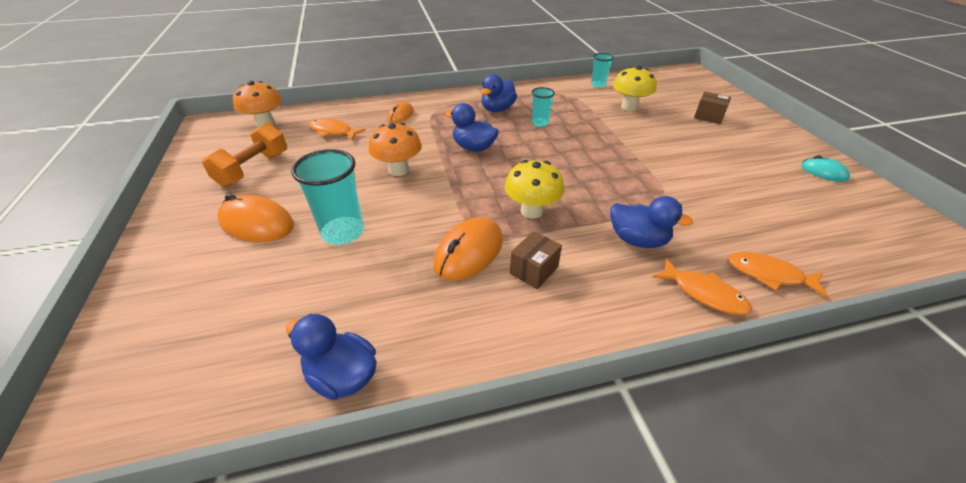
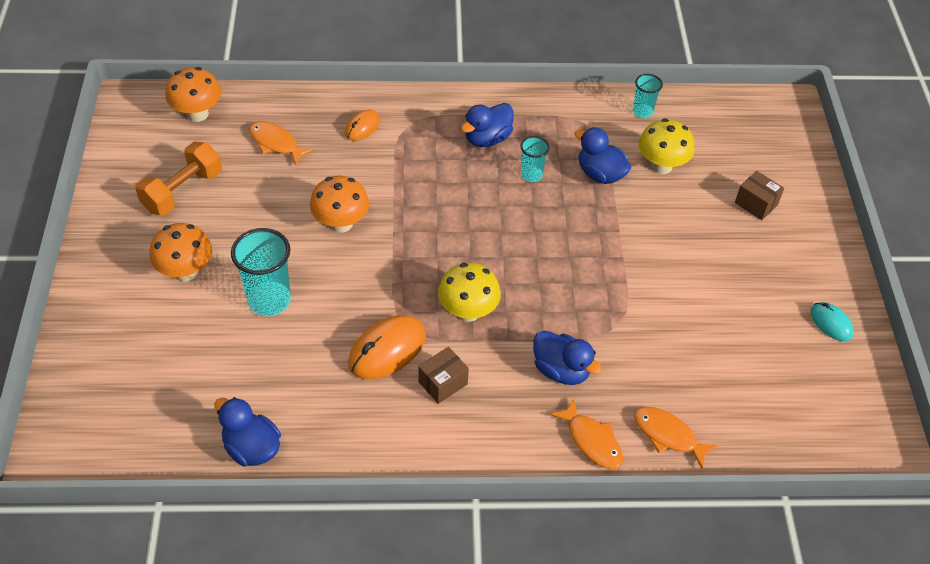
camera: 10 degrees right, 10 degrees up
orange mouse [217,194,294,242] -> orange mushroom [149,223,212,281]
blue duck [445,103,499,152] -> blue duck moved to [574,127,631,184]

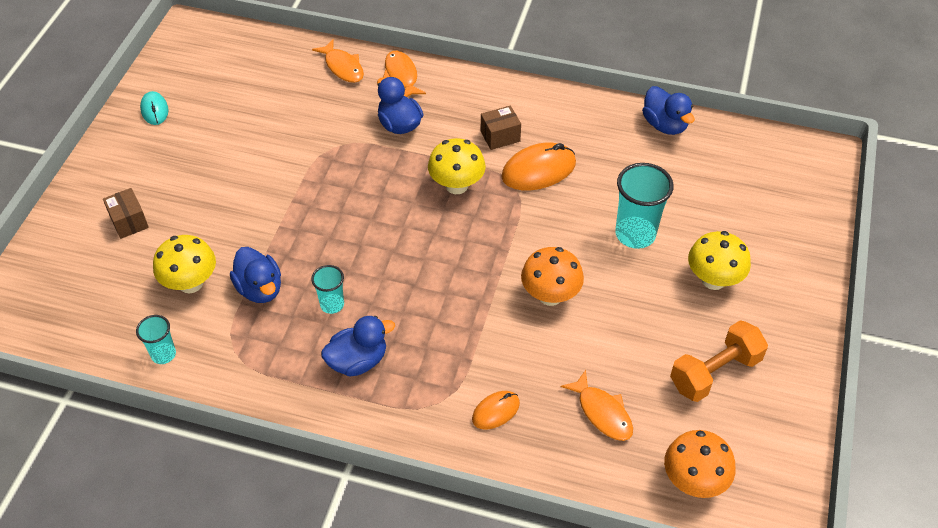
camera: 160 degrees left, 0 degrees up
orange mushroom [149,223,212,281] -> yellow mushroom [688,231,751,290]

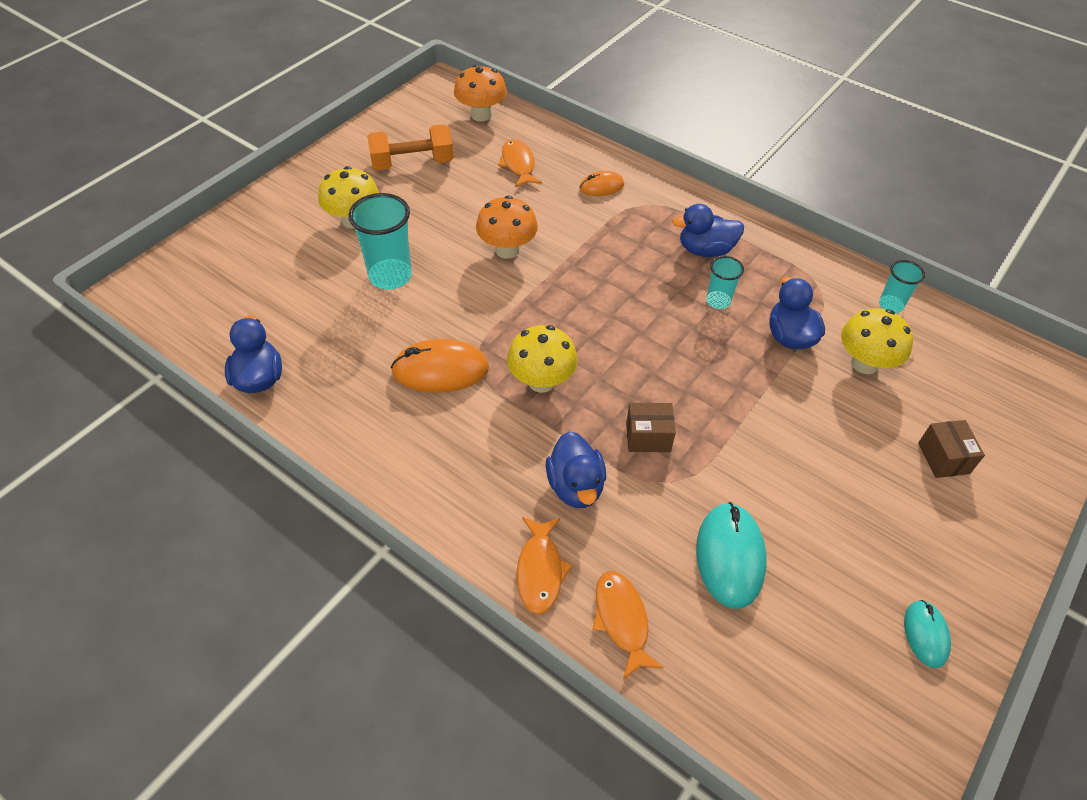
camera: 160 degrees left, 0 degrees up
brown box [481,105,521,150] -> brown box moved to [626,403,676,452]
none -> turquoise mouse [696,502,767,609]

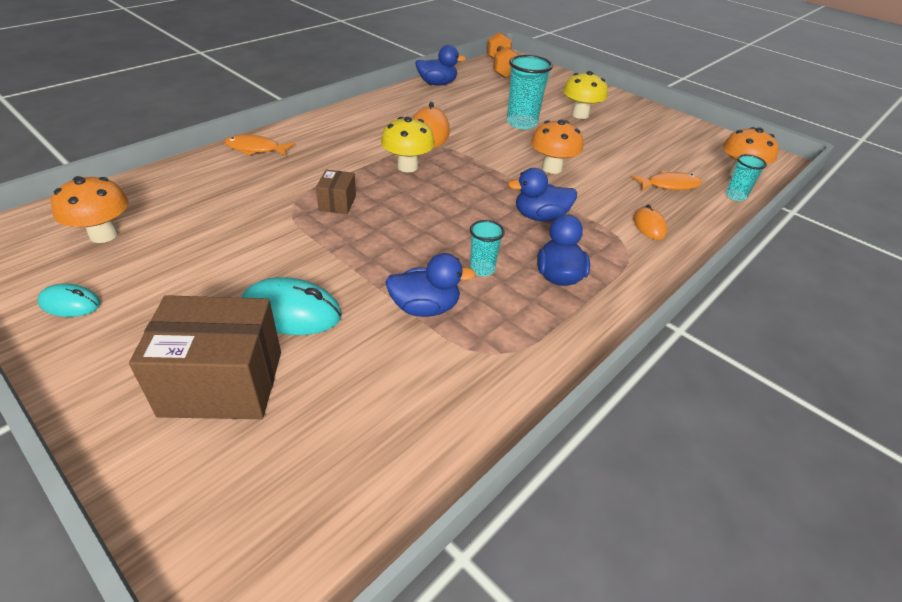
camera: 95 degrees right, 10 degrees down
orange dumbbell [367,124,454,170] -> orange dumbbell moved to [487,32,519,78]
blue duck [546,431,606,508] -> blue duck moved to [508,168,577,221]
orange fish [592,571,664,679] -> none
turquoise mouse [696,502,767,609] -> turquoise mouse moved to [241,277,342,335]
yellow mushroom [841,308,913,374] -> none
turquoise cup [879,260,925,313] -> turquoise cup moved to [726,154,767,201]
brown box [918,420,985,478] -> brown box [129,295,281,419], size x2.04
none -> orange mushroom [51,176,128,243]

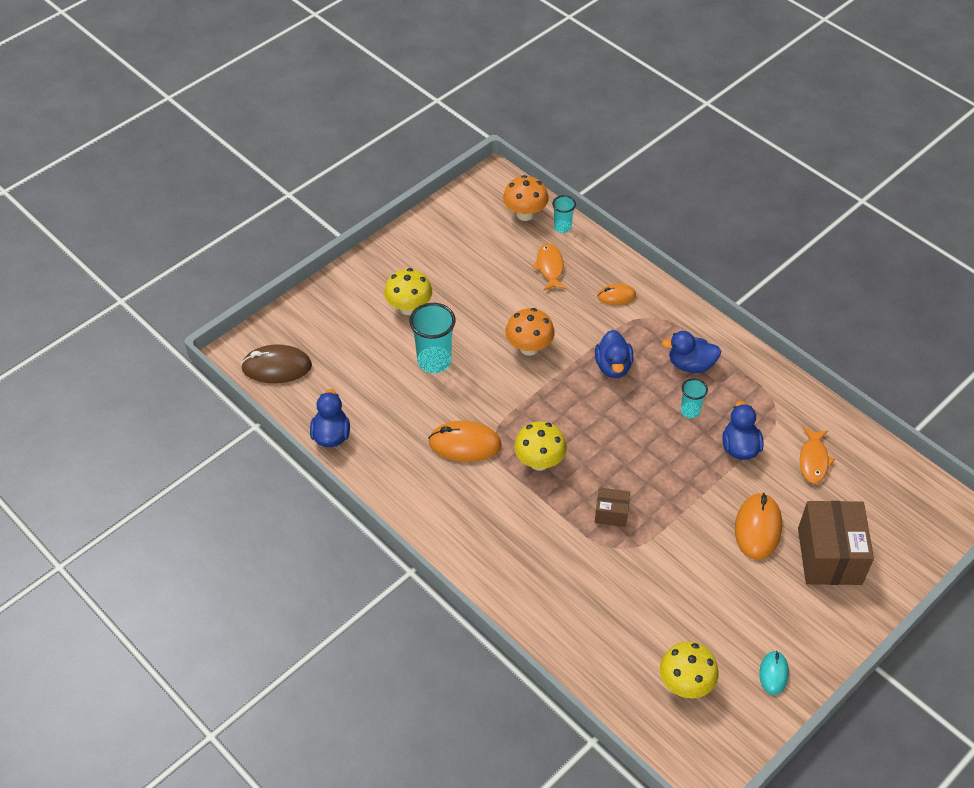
camera: 85 degrees left, 10 degrees up
orange mushroom [51,176,128,243] -> yellow mushroom [660,642,719,698]
orange fish [224,135,295,156] -> orange fish moved to [800,427,835,483]
turquoise mouse [241,277,342,335] -> orange mouse [735,492,782,560]
orange dumbbell [487,32,519,78] -> brown mouse [241,344,312,383]

